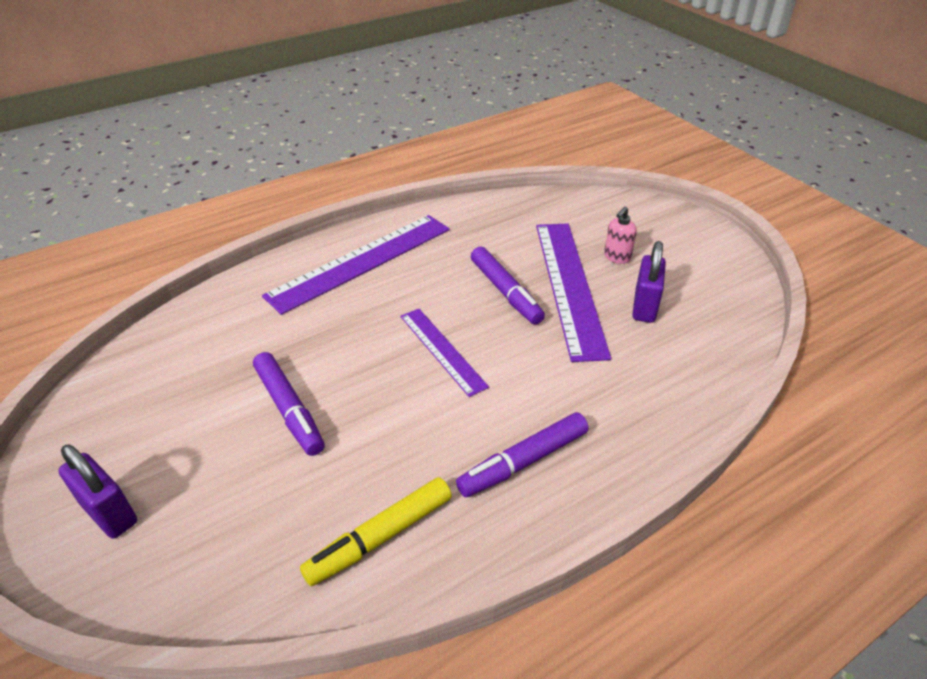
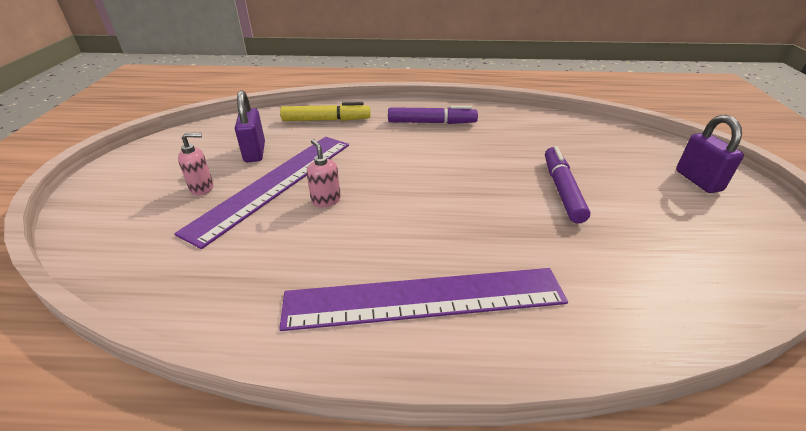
camera: 145 degrees left, 5 degrees down
yellow marker [300,477,452,586] -> yellow marker moved to [280,102,370,121]
purple ruler [400,309,489,397] -> none
purple marker [471,246,545,325] -> pink soap dispenser [307,139,341,208]
purple padlock [632,241,666,323] -> purple padlock turned 60 degrees counterclockwise [235,90,265,162]

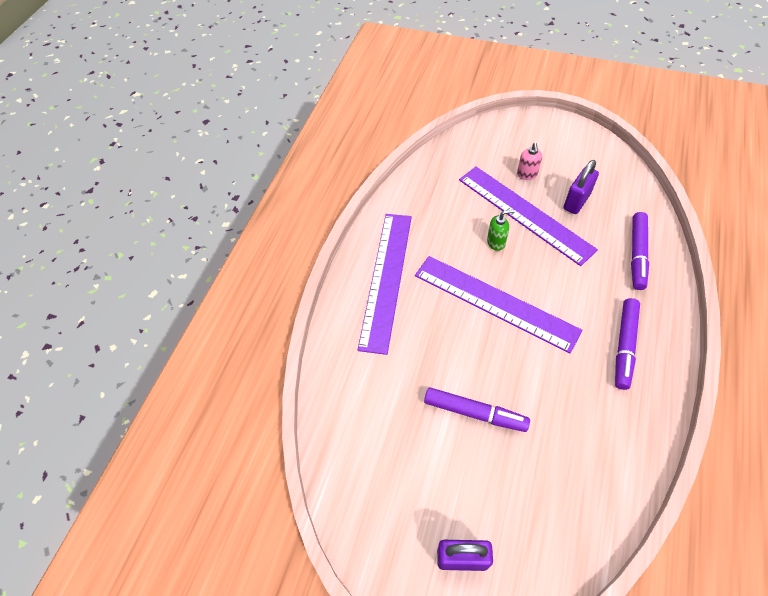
camera: 110 degrees right, 20 degrees up
purple padlock [235,90,265,162] -> purple padlock turned 60 degrees counterclockwise [564,160,599,214]
yellow marker [280,102,370,121] -> purple marker [631,212,649,290]
pink soap dispenser [307,139,341,208] -> green soap dispenser [487,210,515,251]
none -> purple ruler [415,256,582,354]

